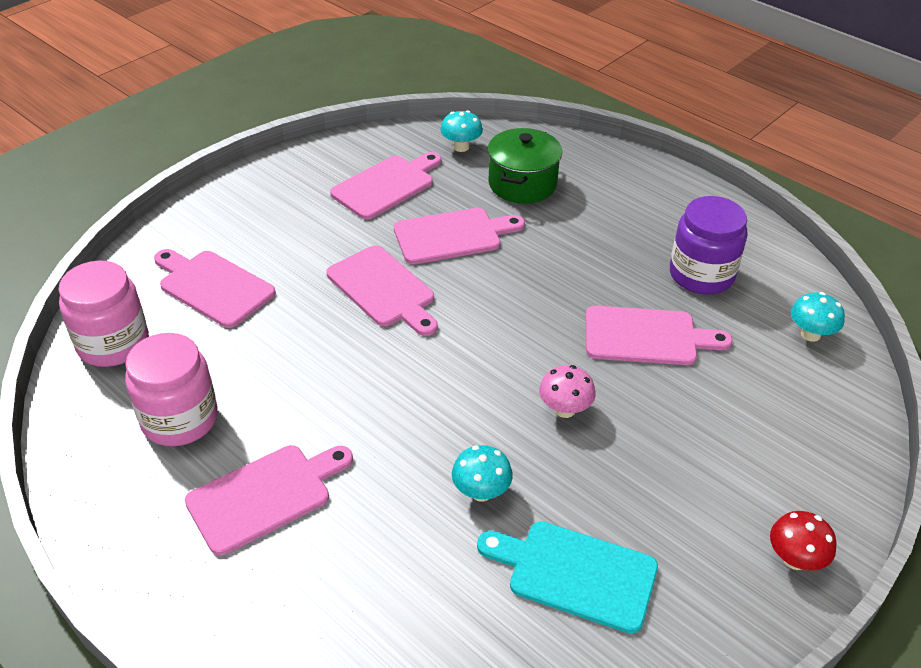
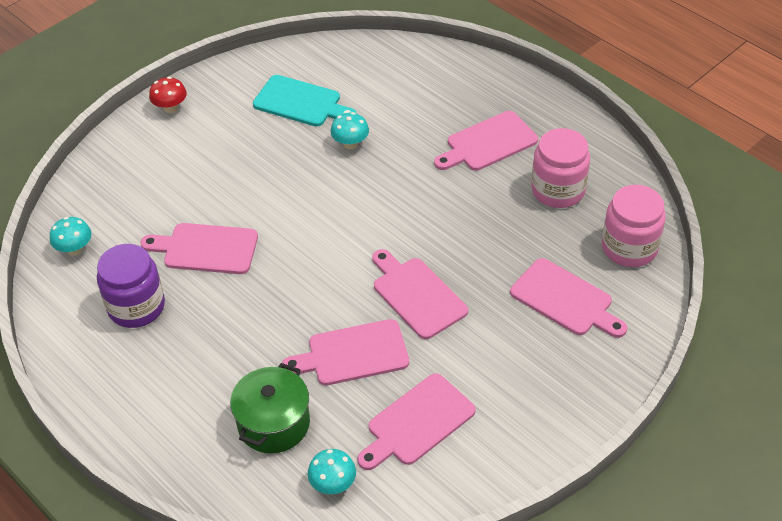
camera: 175 degrees left, 5 degrees up
pink mushroom [539,365,596,418] -> none

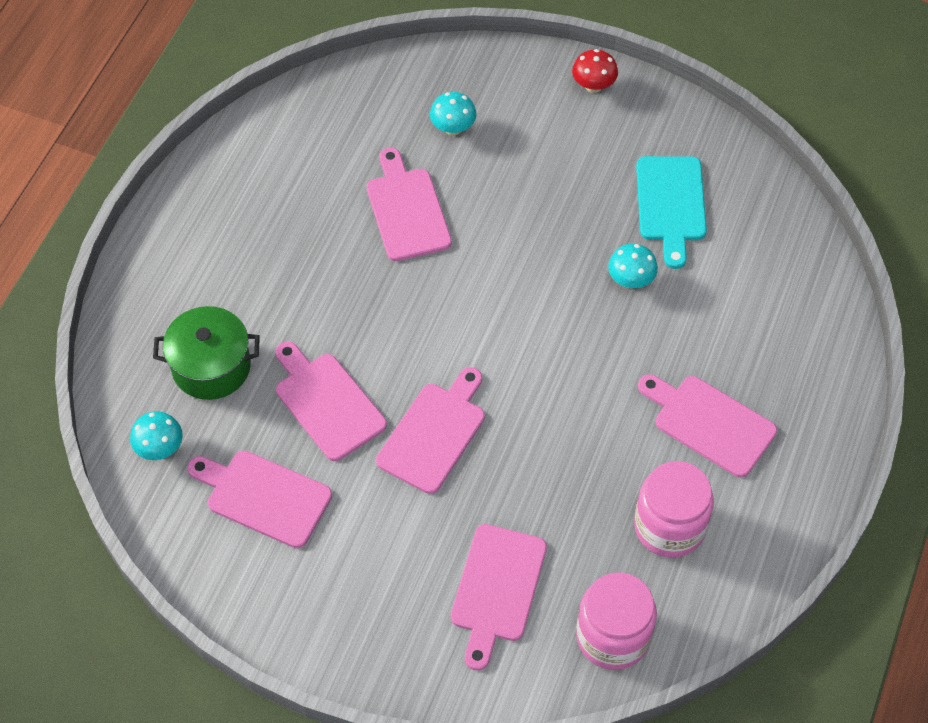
camera: 65 degrees right, 10 degrees up
turquoise mushroom [50,217,91,256] -> turquoise mushroom moved to [430,92,476,136]
purple jar [97,244,165,328] -> none

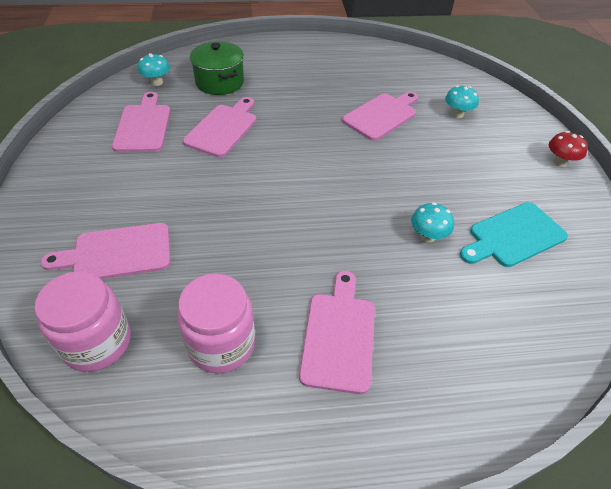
camera: 60 degrees right, 10 degrees down
pink cutting board [376,367,485,494] -> none

